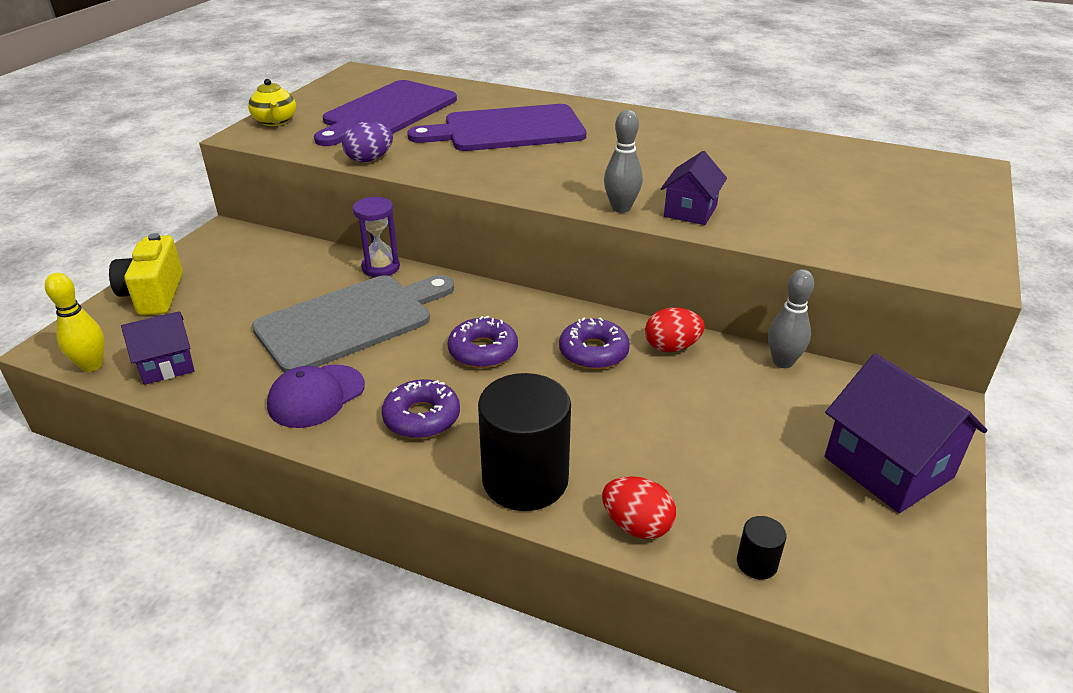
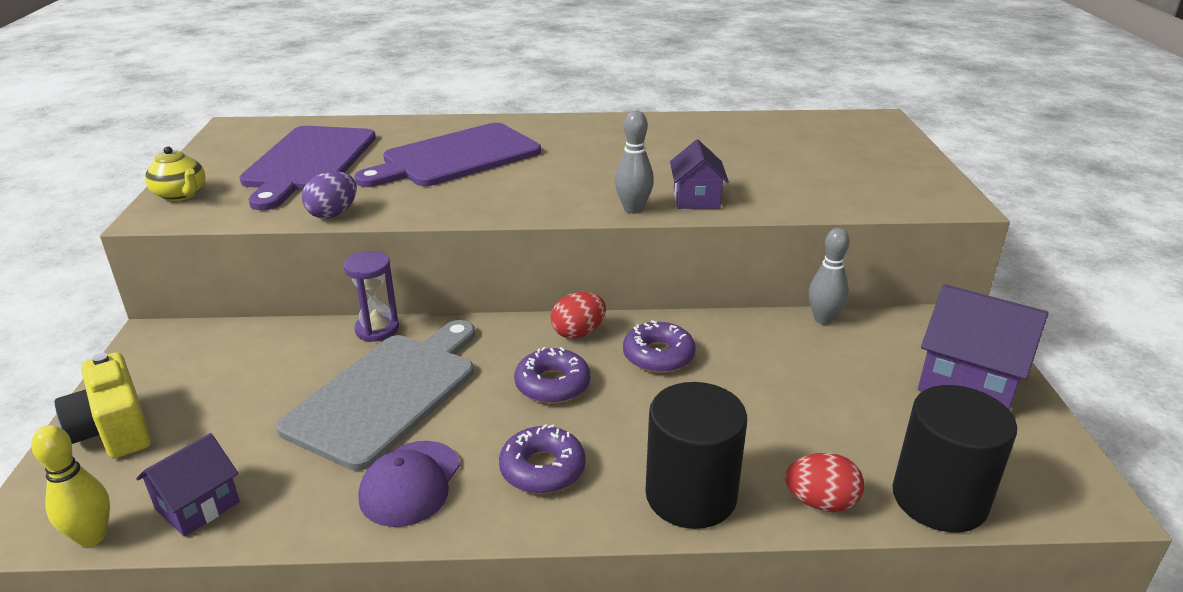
camera: 25 degrees left, 5 degrees down
red egg [645,307,705,352] -> red egg moved to [551,292,606,339]
black cylinder [737,516,787,579] -> black cylinder [892,385,1017,532], size x2.37

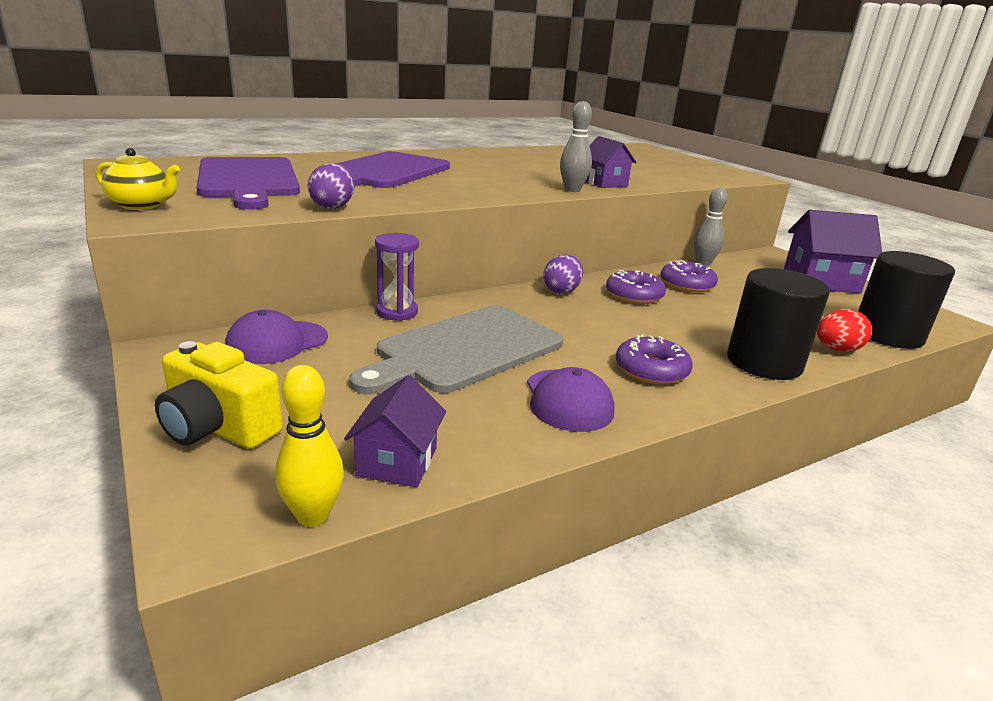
camera: 30 degrees left, 5 degrees down
grey cutting board [276,320,475,471] -> grey cutting board turned 135 degrees counterclockwise [349,305,563,395]
purple donut [514,347,590,404] -> purple donut moved to [661,260,718,292]
red egg [551,292,606,339] -> purple egg [543,255,583,294]
none -> purple cap [225,310,328,364]

